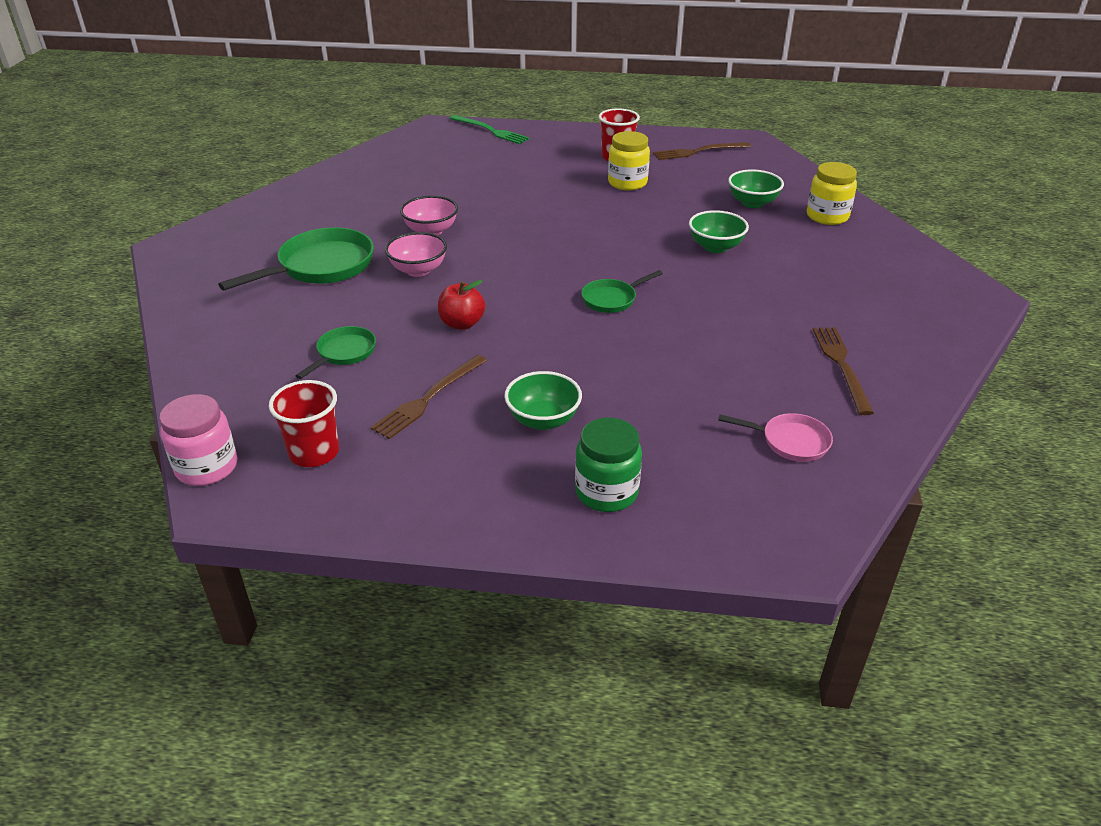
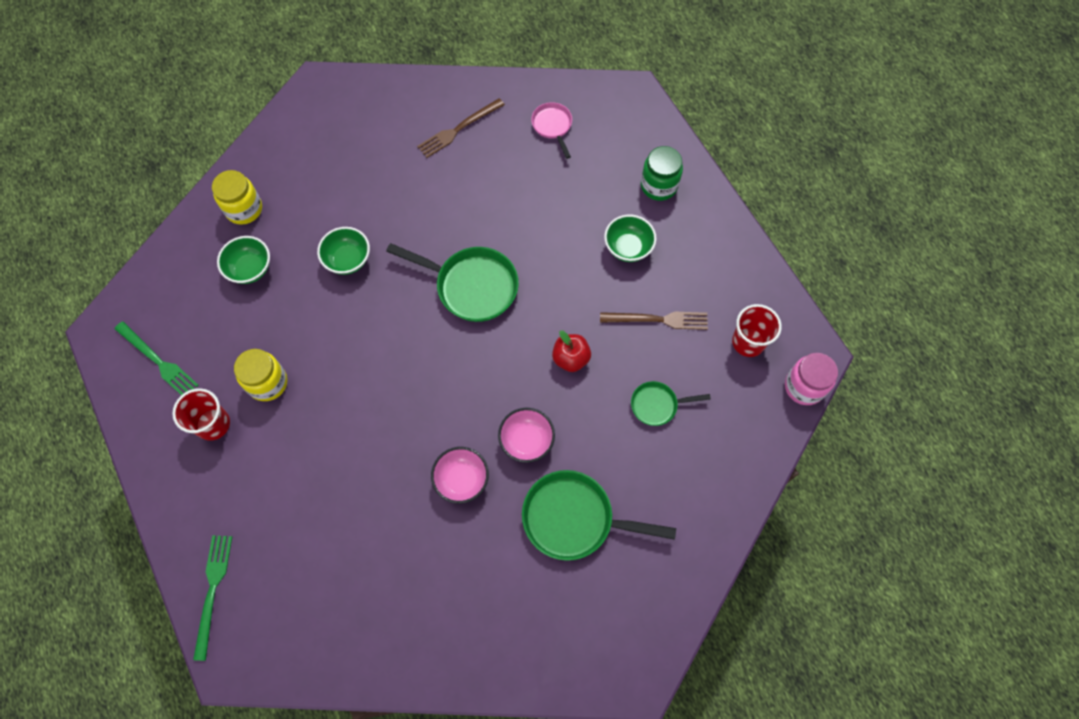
camera: 125 degrees left, 30 degrees up
green pan [581,270,663,313] -> green pan [386,243,519,322], size x1.83
brown fork [653,142,751,160] -> green fork [115,321,198,395]

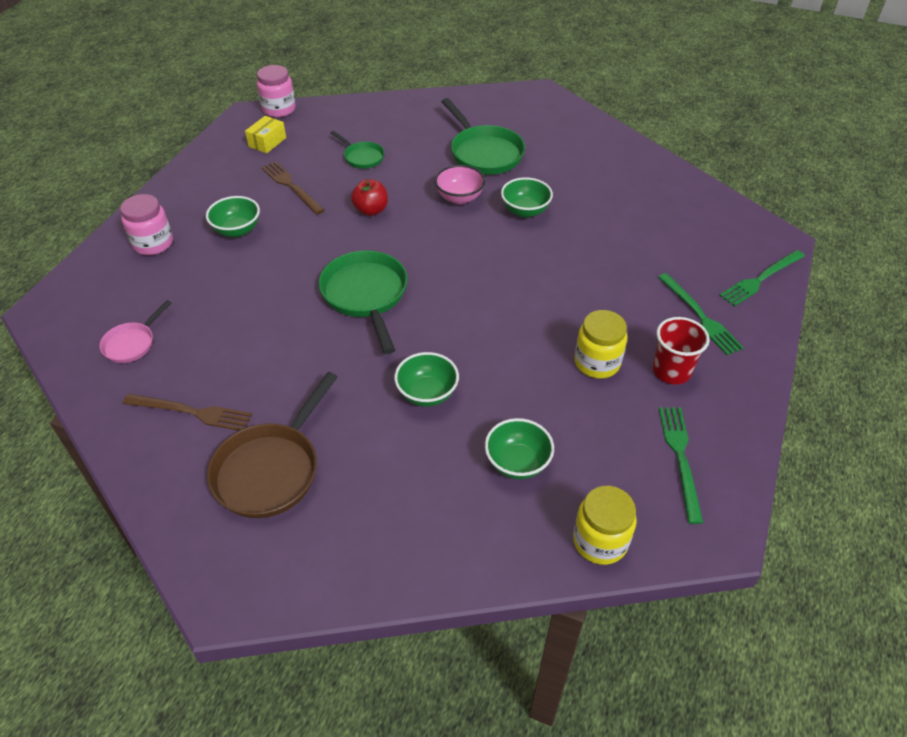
camera: 130 degrees left, 20 degrees down
yellow jar [212,170,262,225] -> yellow jar moved to [573,486,637,565]
pink bowl [431,447,489,504] -> green bowl [501,177,553,218]
green jar [641,146,683,201] -> pink jar [120,194,173,255]
red cup [732,304,782,357] -> yellow box [245,116,286,153]
none -> brown pan [207,372,338,518]
none -> green fork [658,273,744,355]

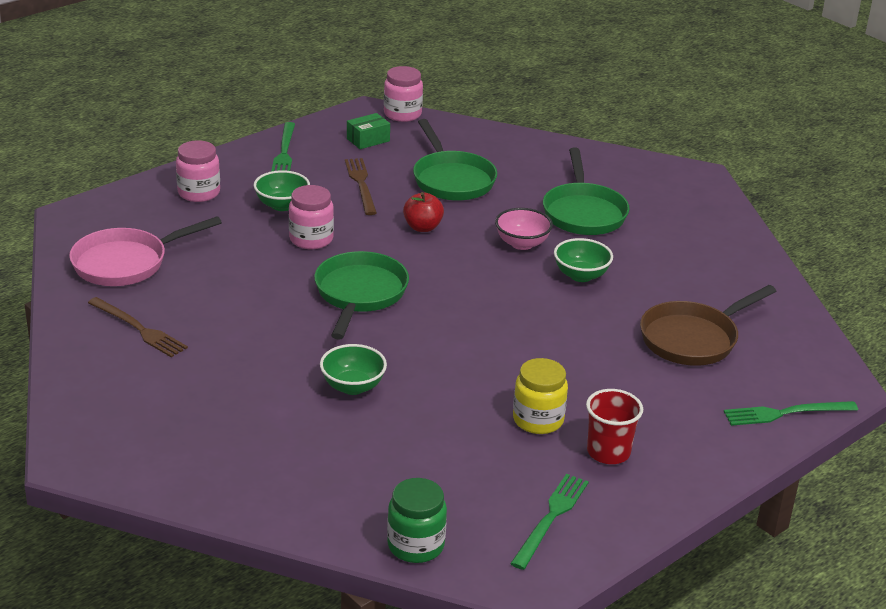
camera: 25 degrees right, 15 degrees down
pink pan [100,300,171,363] -> pink pan [69,216,222,286], size x1.83
brown pan [207,372,338,518] -> brown pan moved to [640,285,776,366]
yellow box [245,116,286,153] -> green box [347,113,390,149]
green pan [331,131,384,169] -> green pan [413,119,497,201], size x1.83
green bowl [485,418,554,479] -> none
yellow jar [573,486,637,565] -> green jar [387,478,447,563]
green fork [658,273,744,355] -> green fork moved to [271,122,295,171]
none -> pink jar [289,185,334,249]

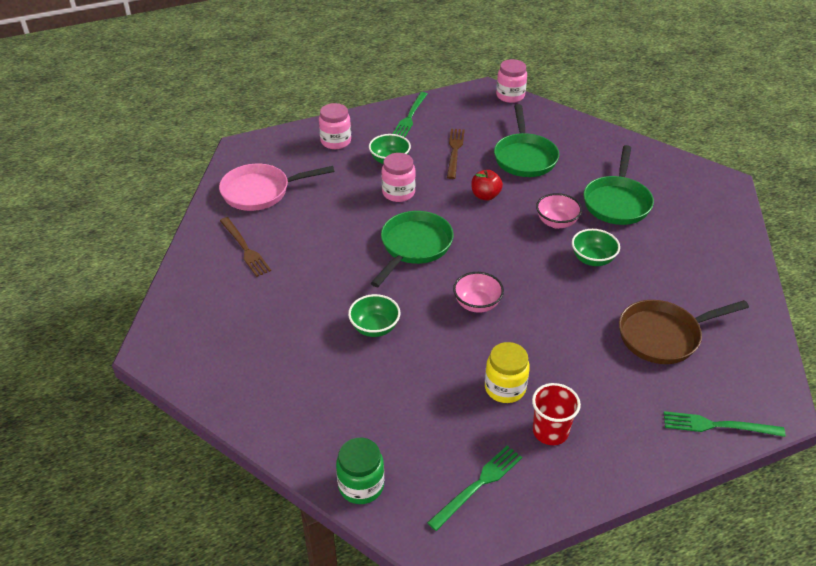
camera: 20 degrees right, 10 degrees up
green box [347,113,390,149] -> none
none -> pink bowl [453,272,504,313]

